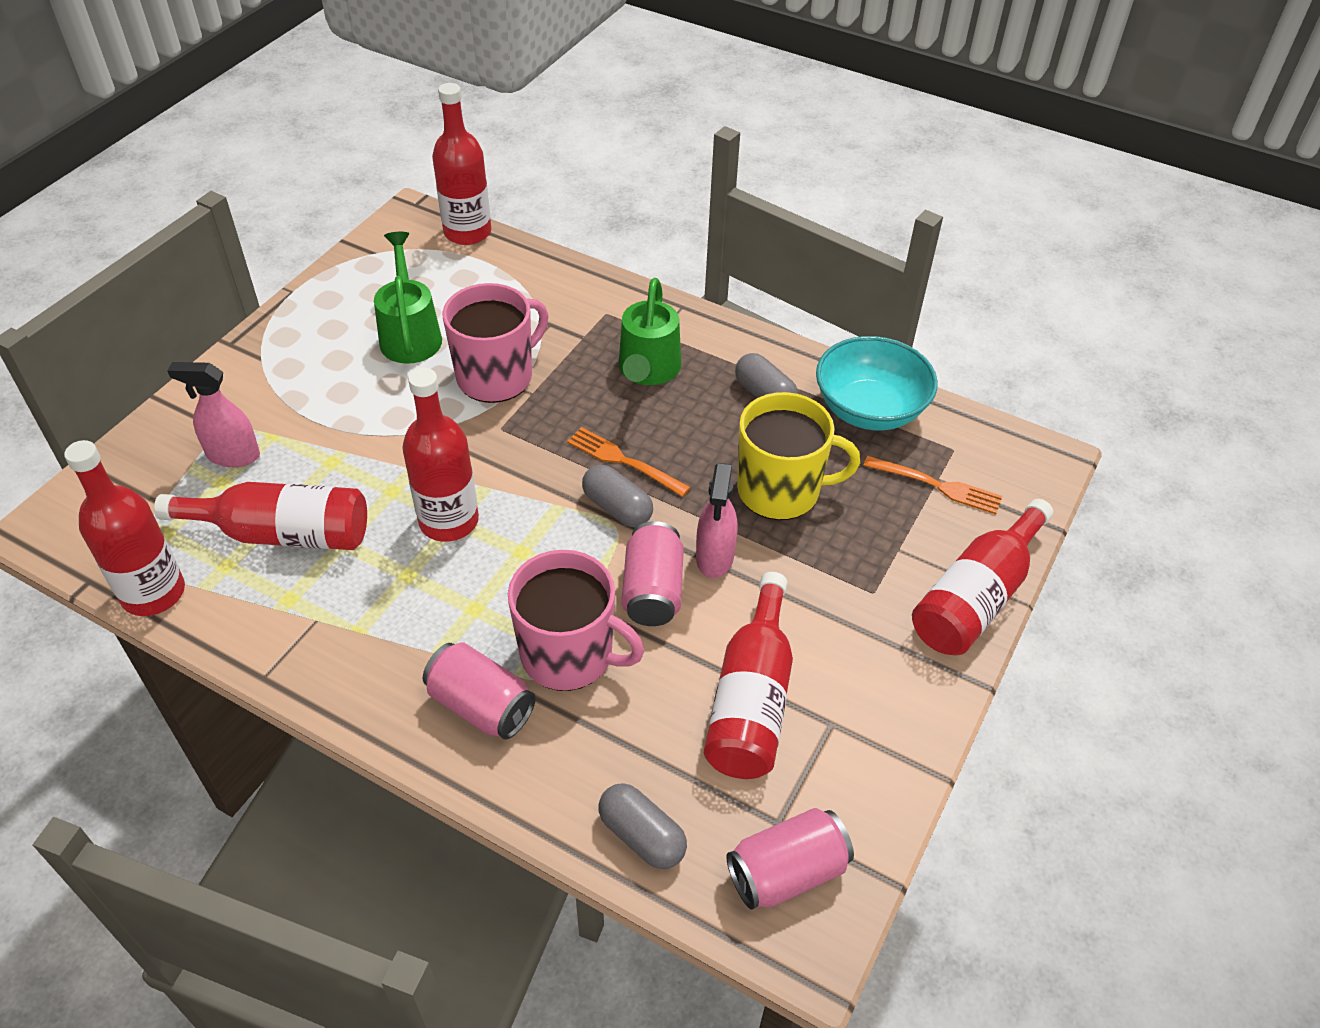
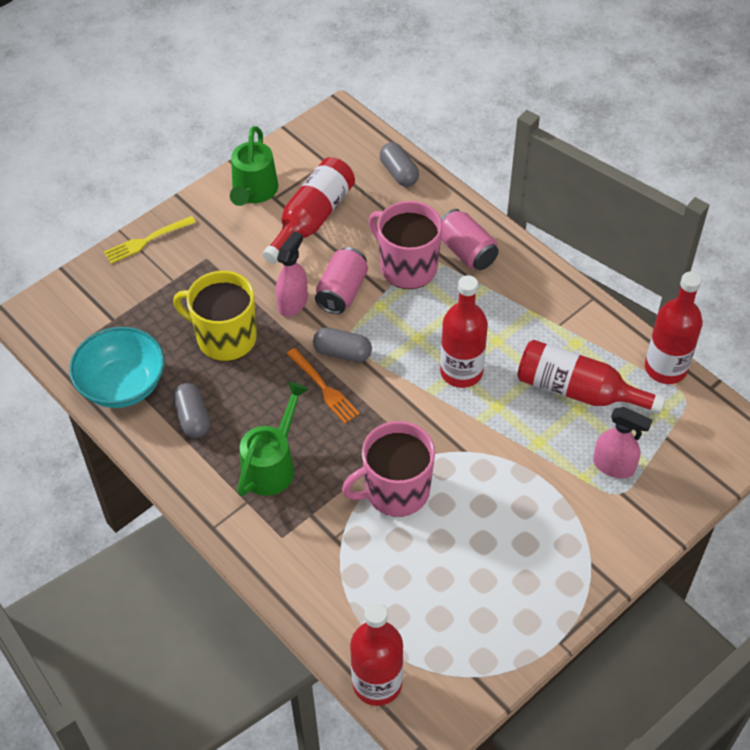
camera: 160 degrees left, 5 degrees up
green watering can [374,232,442,364] -> green watering can moved to [230,126,278,206]
grey capsule [582,465,653,527] -> grey capsule turned 45 degrees counterclockwise [313,327,372,363]
pink can [726,808,854,910] -> none
orange fork [863,456,1002,514] -> none
red bottle [912,499,1053,655] -> yellow fork [104,216,196,264]

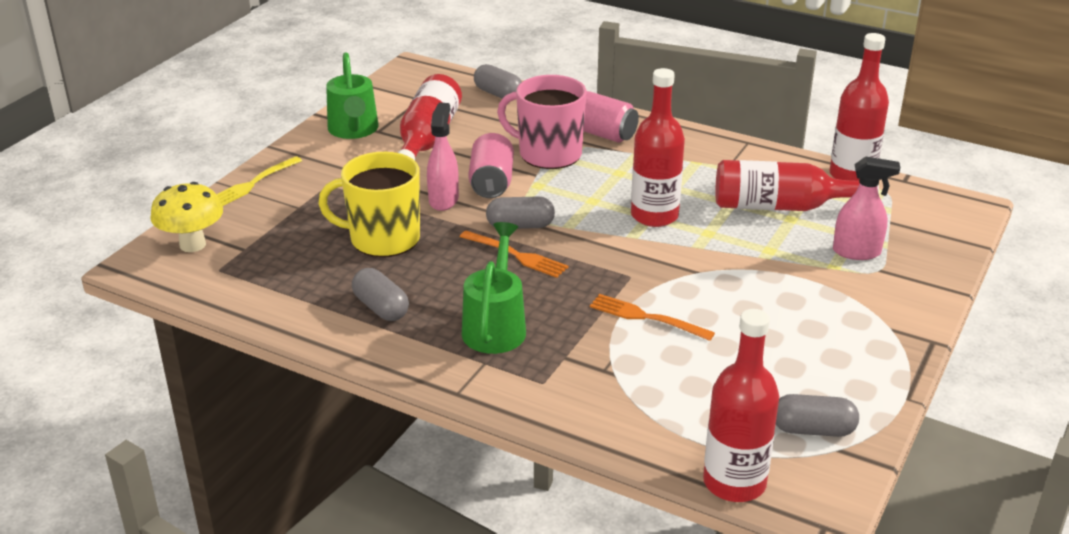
camera: 20 degrees left, 20 degrees down
turquoise bowl [69,327,164,408] -> none
pink mug [342,421,435,517] -> orange fork [590,294,715,341]
none -> yellow mushroom [150,182,223,252]
none -> grey capsule [776,394,859,437]

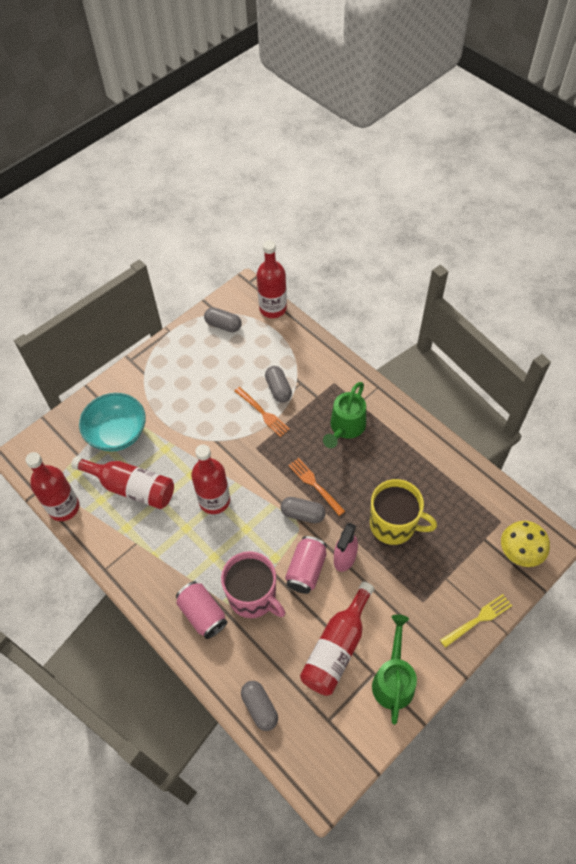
camera: 160 degrees left, 25 degrees up
grey capsule [352,268,409,321] -> grey capsule moved to [265,366,292,403]
pink spray bottle [833,157,900,260] -> turquoise bowl [79,393,146,452]

